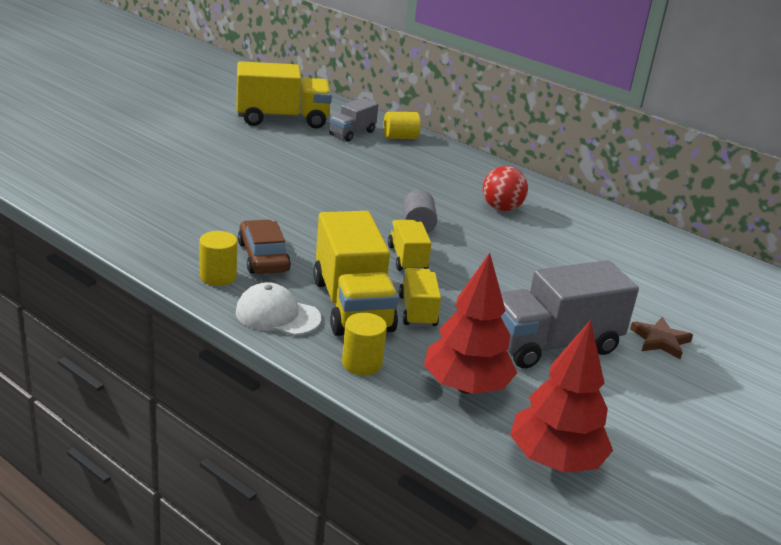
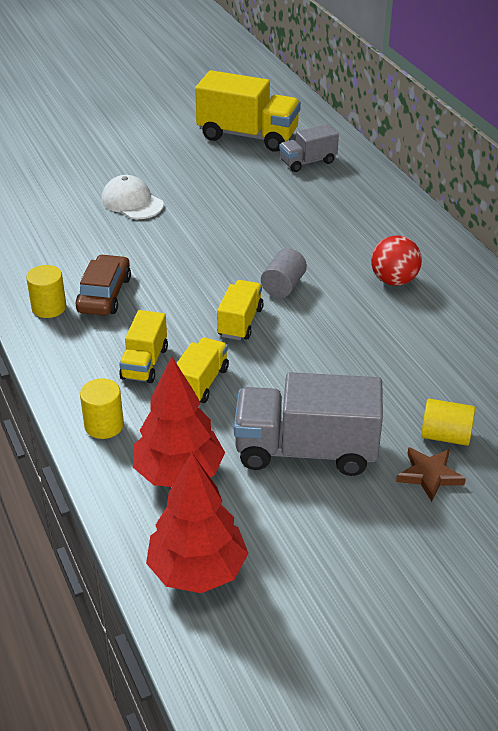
camera: 30 degrees right, 10 degrees up
white cap [236,282,321,336] -> white cap moved to [102,175,164,219]
yellow truck [313,211,399,336] -> yellow truck [119,310,168,383], size x0.55
yellow cylinder [384,112,420,139] -> yellow cylinder moved to [421,399,475,446]

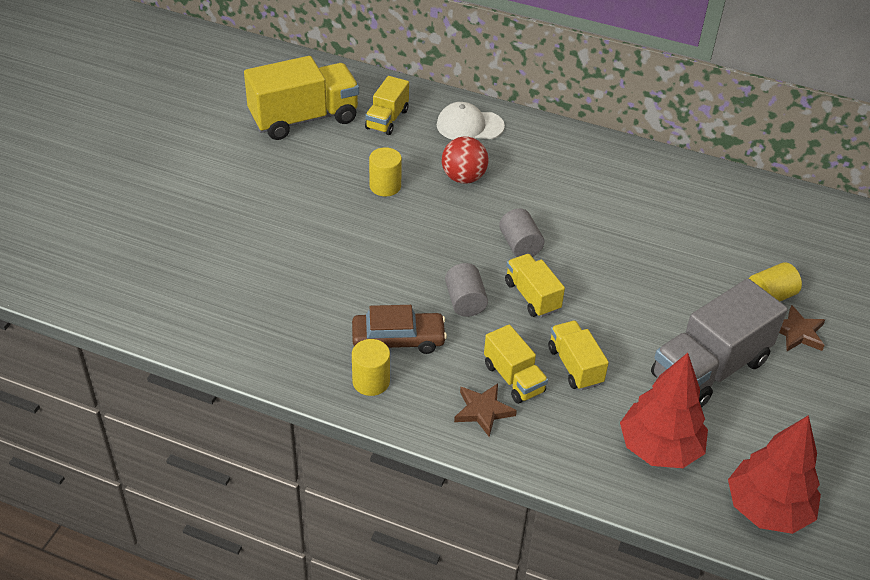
camera: 45 degrees left, 5 degrees up
brown car [76,254,131,316] -> brown car turned 120 degrees clockwise [352,305,447,354]
yellow cylinder [80,378,124,439] -> yellow cylinder moved to [369,147,402,196]
white cap [102,175,164,219] -> white cap moved to [437,102,505,140]
grey truck [279,124,339,172] -> yellow truck [365,76,409,135]
red ball [371,235,422,286] -> red ball moved to [442,137,488,184]
none -> grey cylinder [445,263,488,317]
none -> brown star [454,383,517,437]

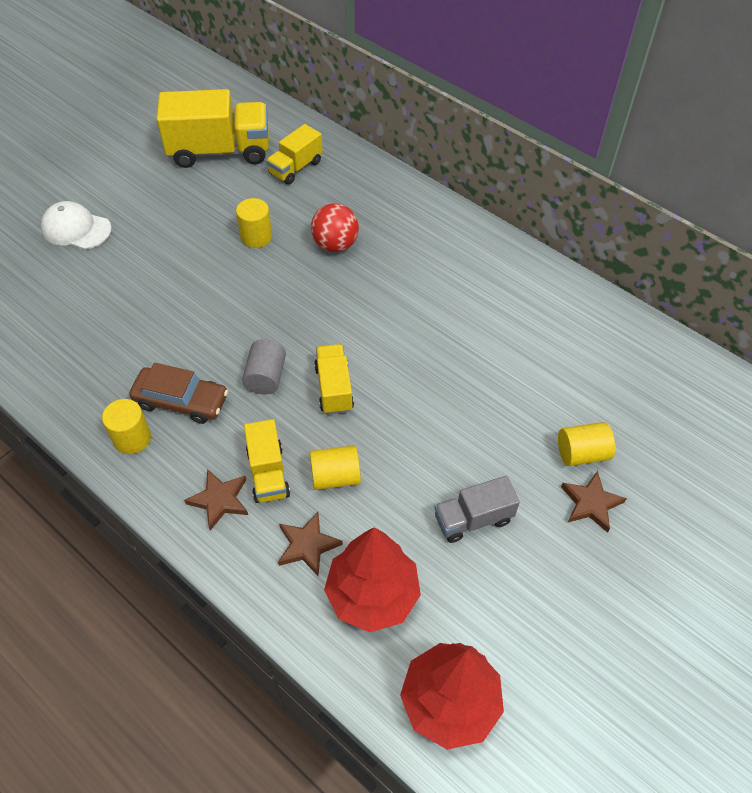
camera: 20 degrees right, 10 degrees up
white cap [437,102,505,140] -> white cap moved to [41,201,112,249]
grey cylinder [499,208,544,257] -> none
yellow truck [548,321,609,390] -> yellow cylinder [310,445,361,490]
grey truck [651,278,788,407] -> grey truck [434,476,520,543], size x0.55
none -> brown star [278,512,343,576]

